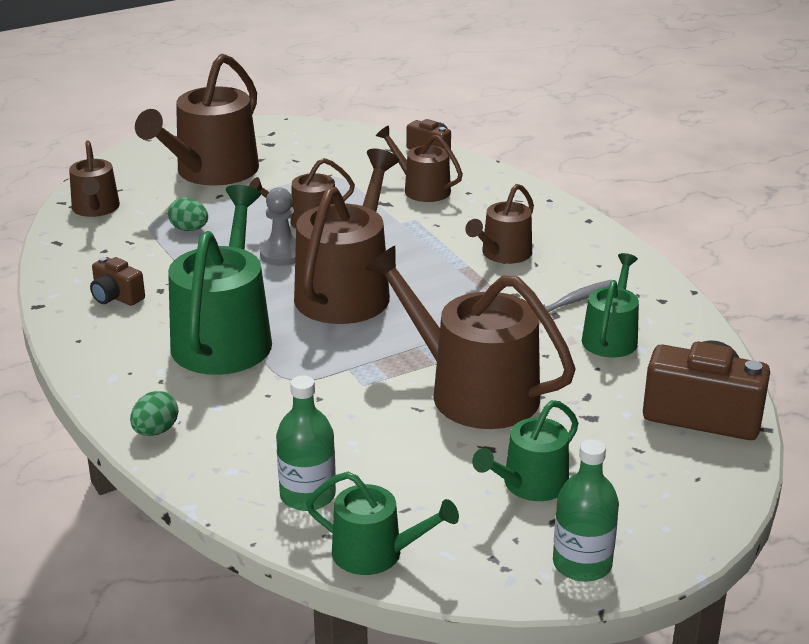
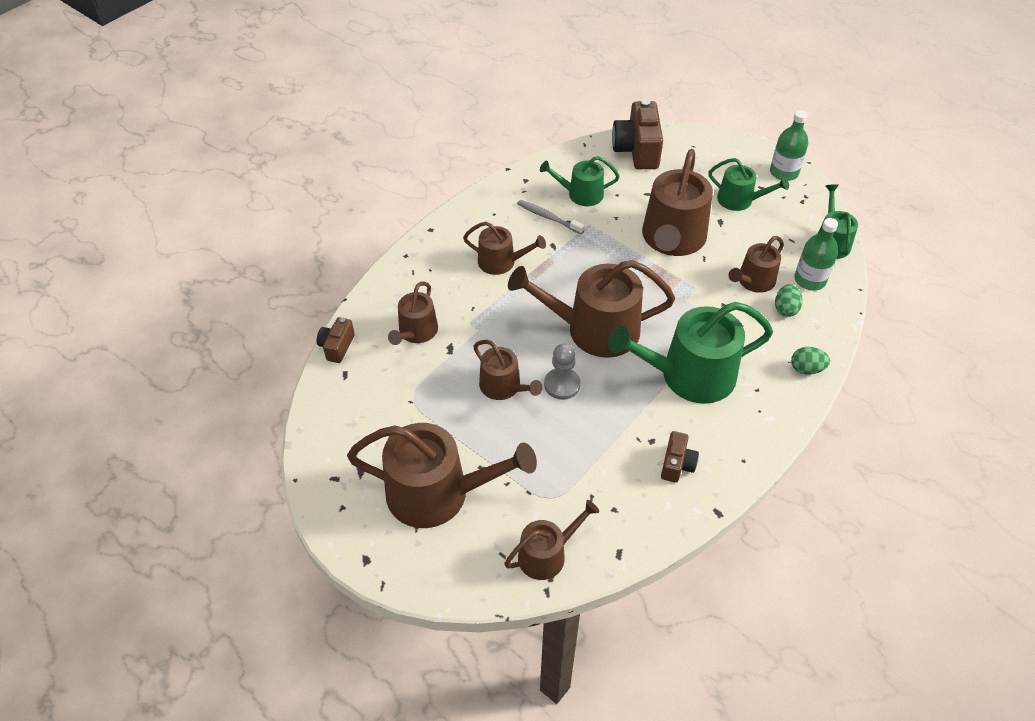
camera: 110 degrees left, 20 degrees up
green egg [168,197,208,231] -> green egg moved to [775,284,803,317]
none -> brown watering can [729,236,784,293]

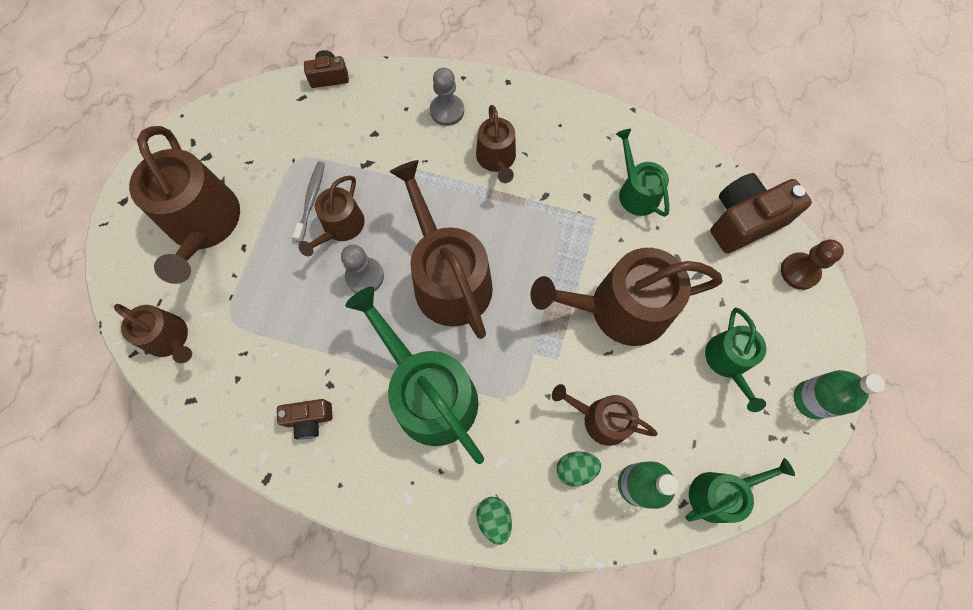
camera: 65 degrees right, 20 degrees up
brown watering can [388,281,438,345] -> none
grey toothbrush [517,200,585,234] -> grey toothbrush moved to [293,161,325,242]
none -> grey pawn [430,67,464,126]
none -> brown pawn [781,239,844,290]

